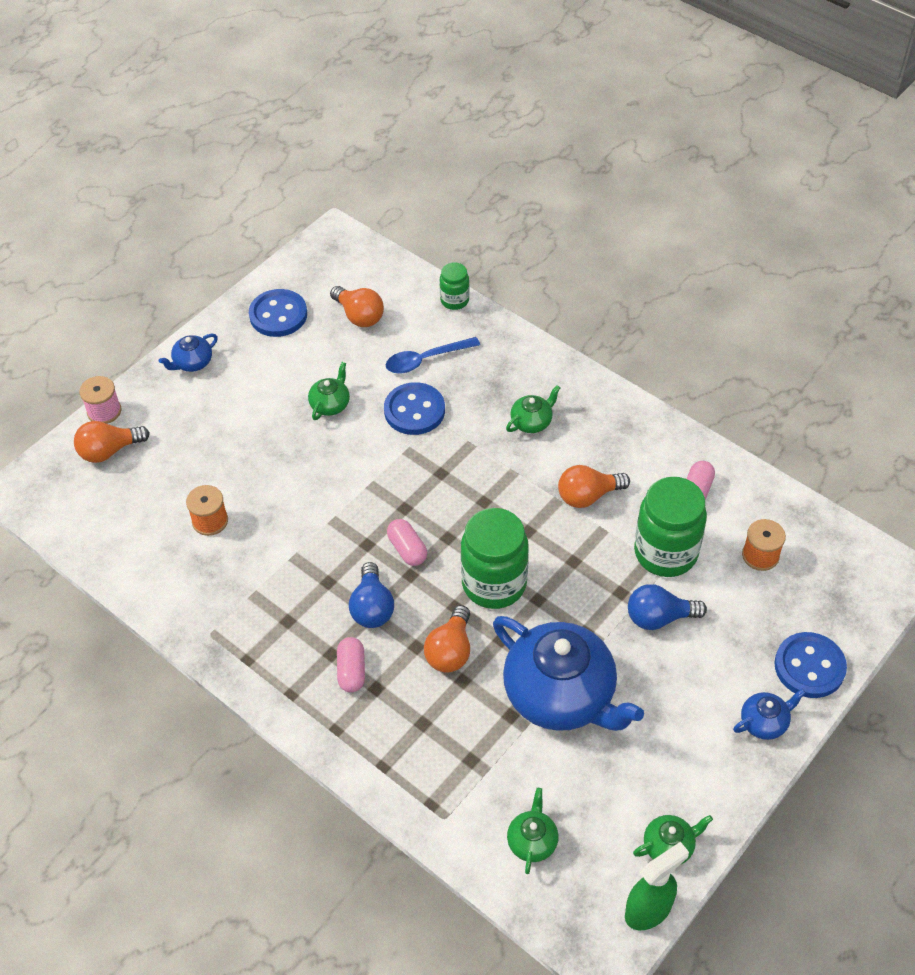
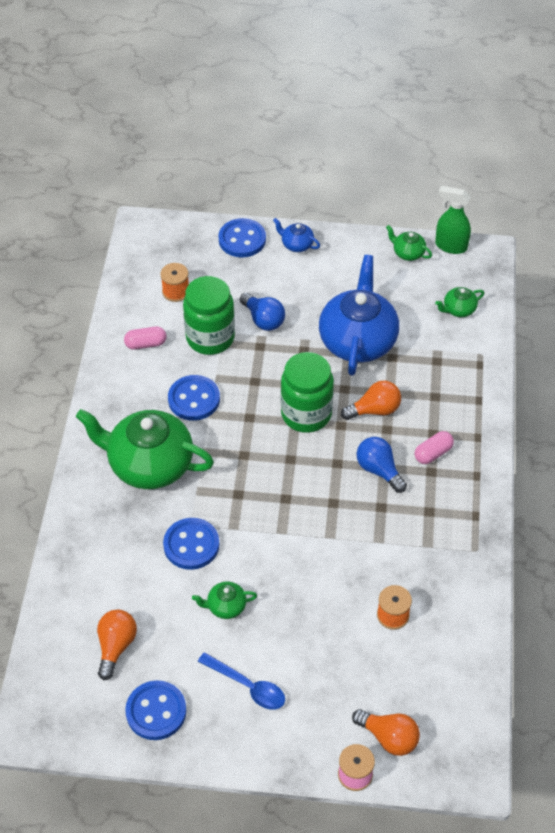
camera: 125 degrees left, 0 degrees up
blue teapot [159,333,218,372] -> none
blue light bulb [349,562,394,628] -> blue light bulb turned 90 degrees counterclockwise [357,437,407,493]
blue spoon [386,337,480,374] -> blue spoon moved to [198,652,285,710]
pink capsule [387,519,427,566] -> none
green jar [440,262,470,310] -> none
green teapot [506,385,560,433] -> green teapot [76,409,214,489], size x2.33
orange light bulb [558,465,630,508] -> blue button [168,375,220,421]

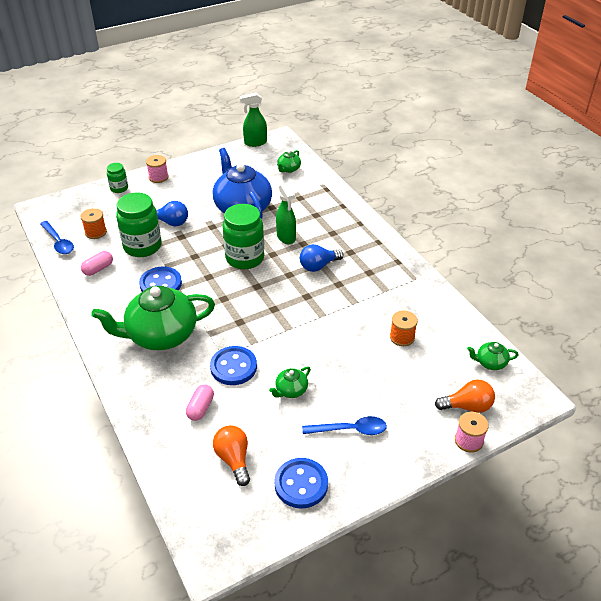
camera: 35 degrees left, 10 degrees down
blue button [218,218,266,258] -> green jar [107,163,128,193]
blue teapot [273,218,320,252] -> pink spool [146,155,169,183]
orange light bulb [341,381,401,420] -> green spray bottle [276,182,296,244]
blue light bulb [357,437,407,493] -> blue light bulb turned 45 degrees counterclockwise [300,244,344,272]
green teapot [386,225,432,261] -> green teapot moved to [467,342,518,370]
pink capsule [415,431,454,464] -> pink capsule moved to [186,384,214,421]
none -> blue spoon [40,221,74,254]

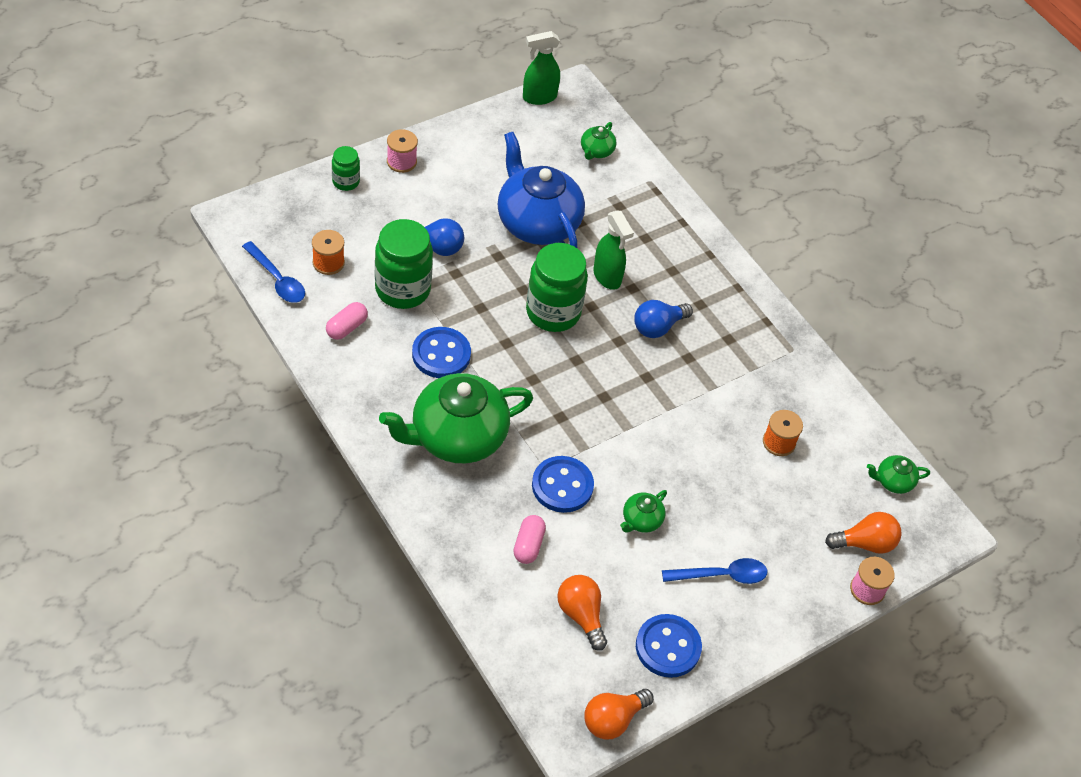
camera: 10 degrees left, 10 degrees up
none -> orange light bulb [584,689,654,740]

